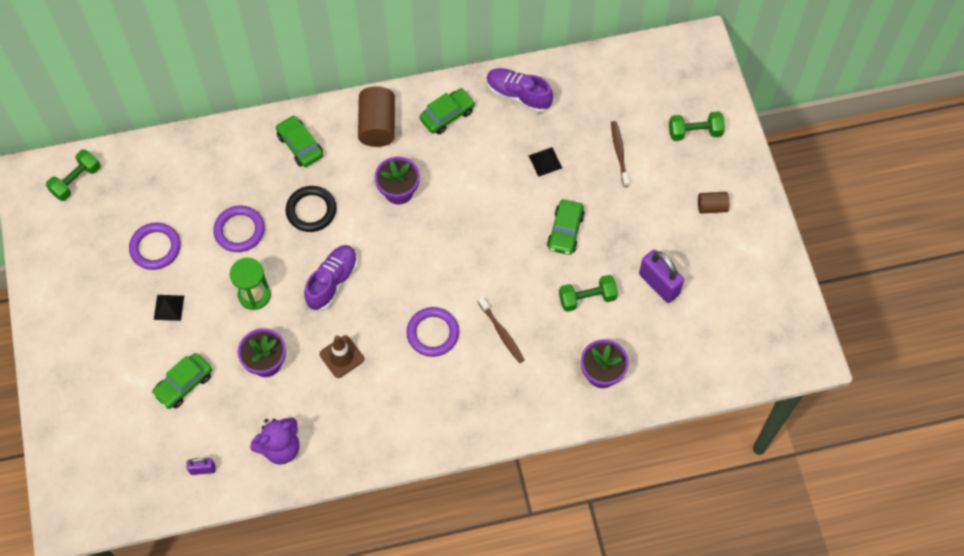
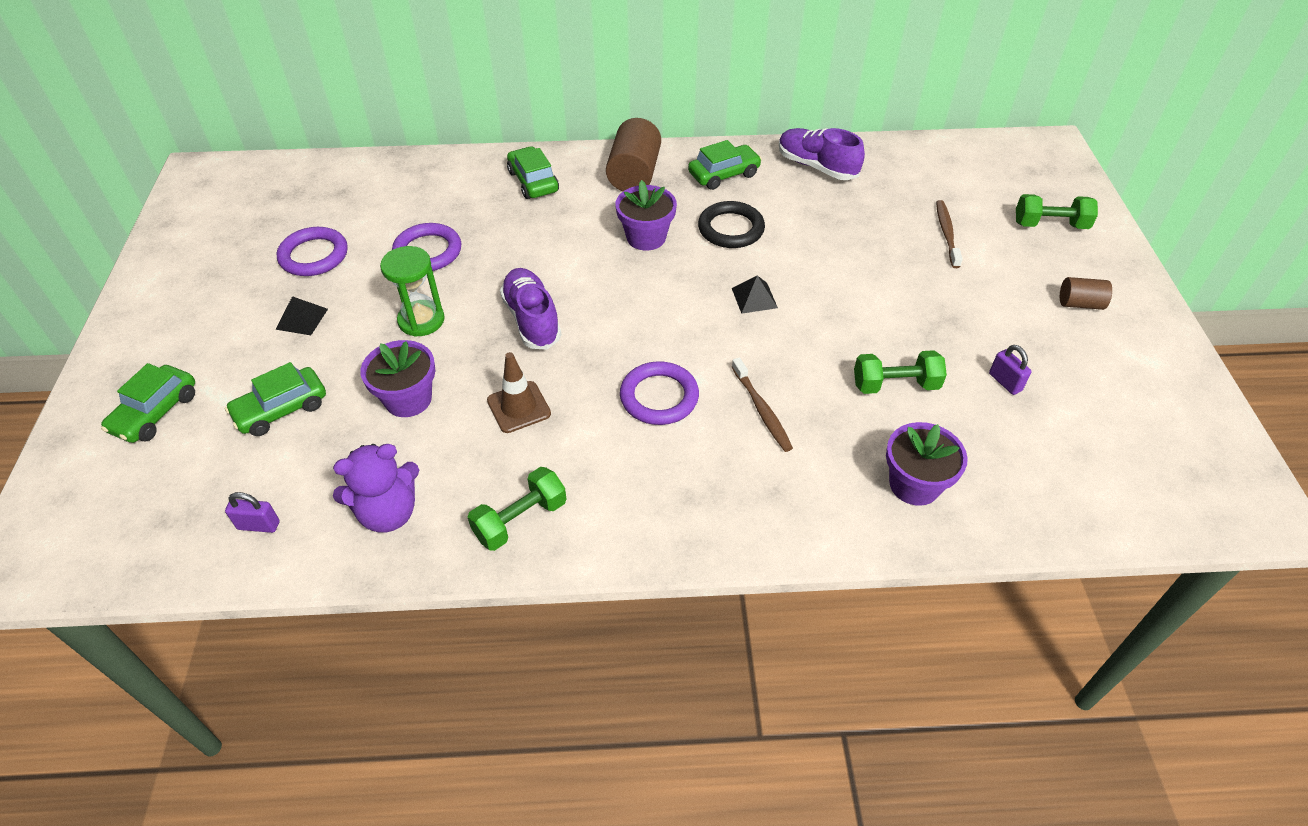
camera: 10 degrees right, 15 degrees down
green dumbbell [46,150,101,201] -> green dumbbell moved to [468,467,566,551]
black ring [286,186,337,232] -> black ring moved to [698,201,765,248]
purple shoe [304,245,358,311] -> purple shoe turned 60 degrees counterclockwise [500,268,562,349]
black pyramid [528,147,562,177] -> black pyramid moved to [732,275,778,314]
green car [547,200,585,255] -> green car moved to [101,363,195,443]
purple padlock [639,250,684,303] -> purple padlock [989,345,1032,395], size x0.53

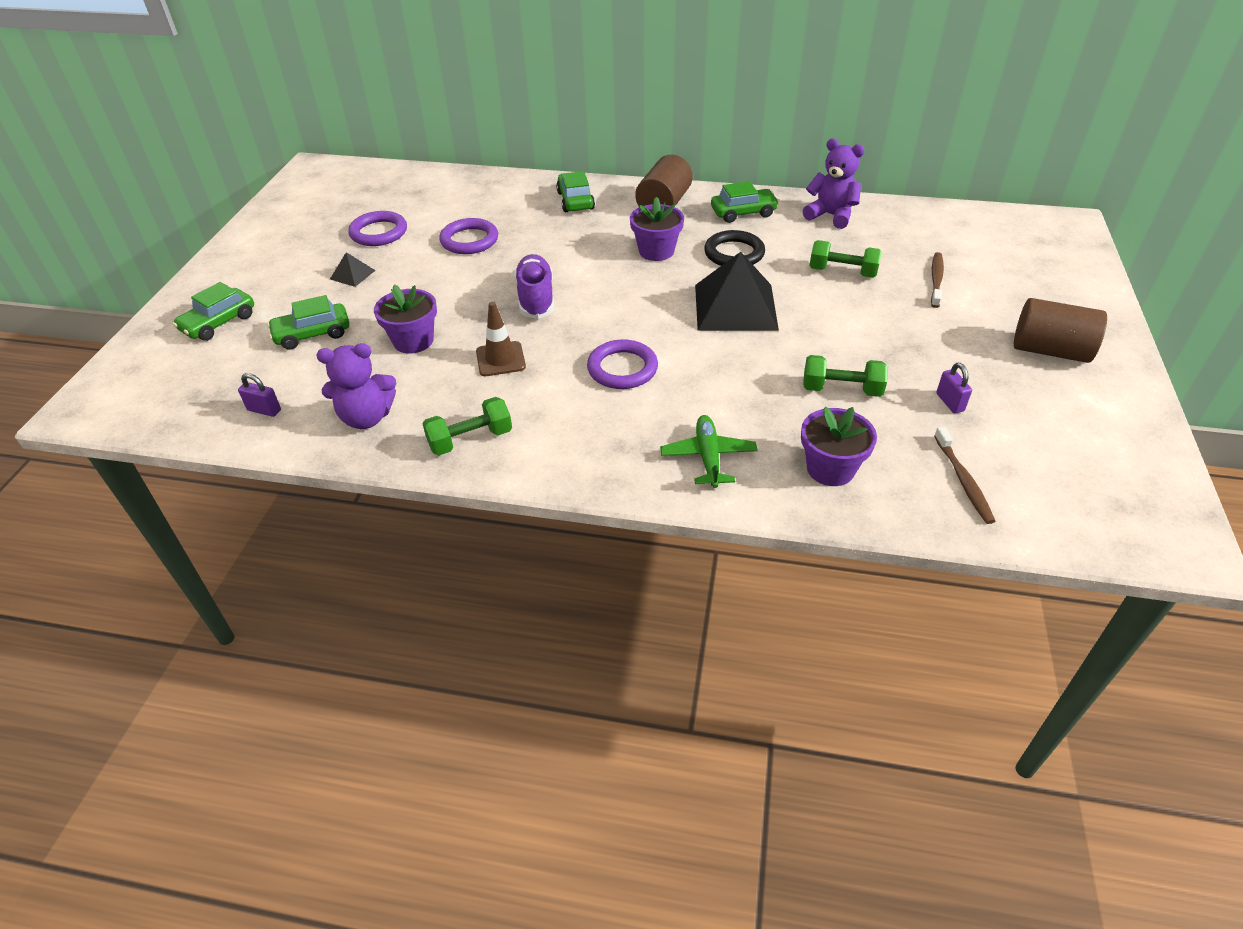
camera: 15 degrees right, 5 degrees down
green hourglass [380,246,445,337] -> none
black pyramid [732,275,778,314] -> black pyramid [695,252,779,331], size x2.29
brown toothbrush [732,357,793,452] -> brown toothbrush moved to [934,427,996,524]
purple shoe [779,128,865,180] -> purple teddy bear [803,138,865,229]
green dumbbell [1016,194,1098,229] -> green dumbbell moved to [809,240,882,278]
brown cylinder [1060,277,1112,310] -> brown cylinder [1014,298,1107,363], size x1.80
none -> green plane [660,415,758,488]

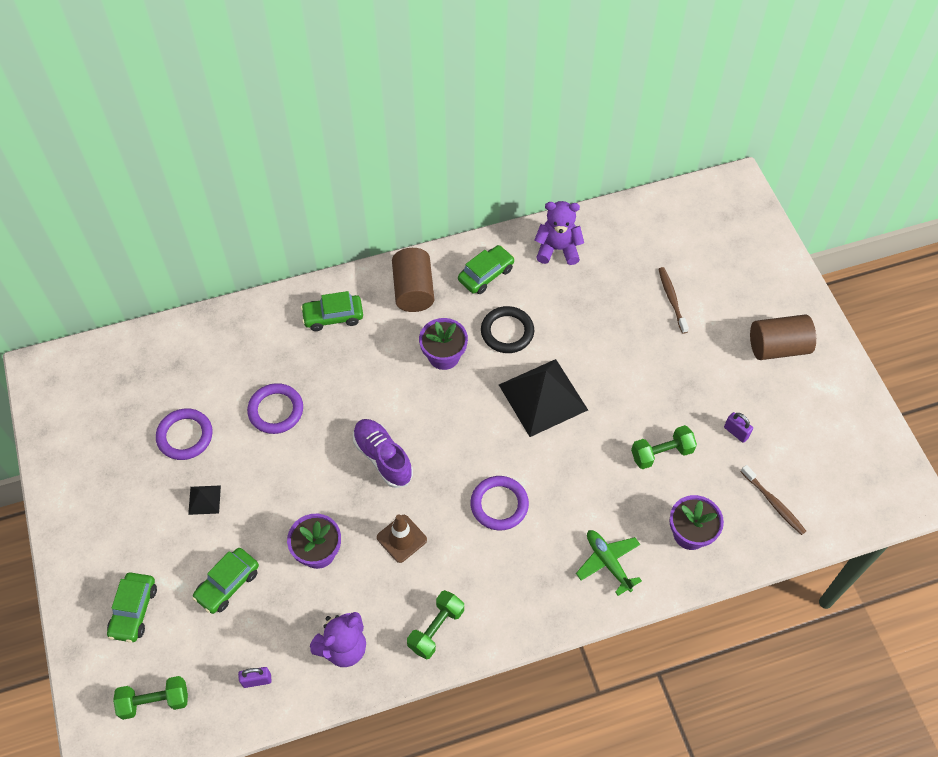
camera: 30 degrees left, 15 degrees up
green car [556,171,595,212] -> green car turned 60 degrees counterclockwise [301,291,363,331]
green dumbbell [809,240,882,278] -> green dumbbell moved to [113,676,188,720]

